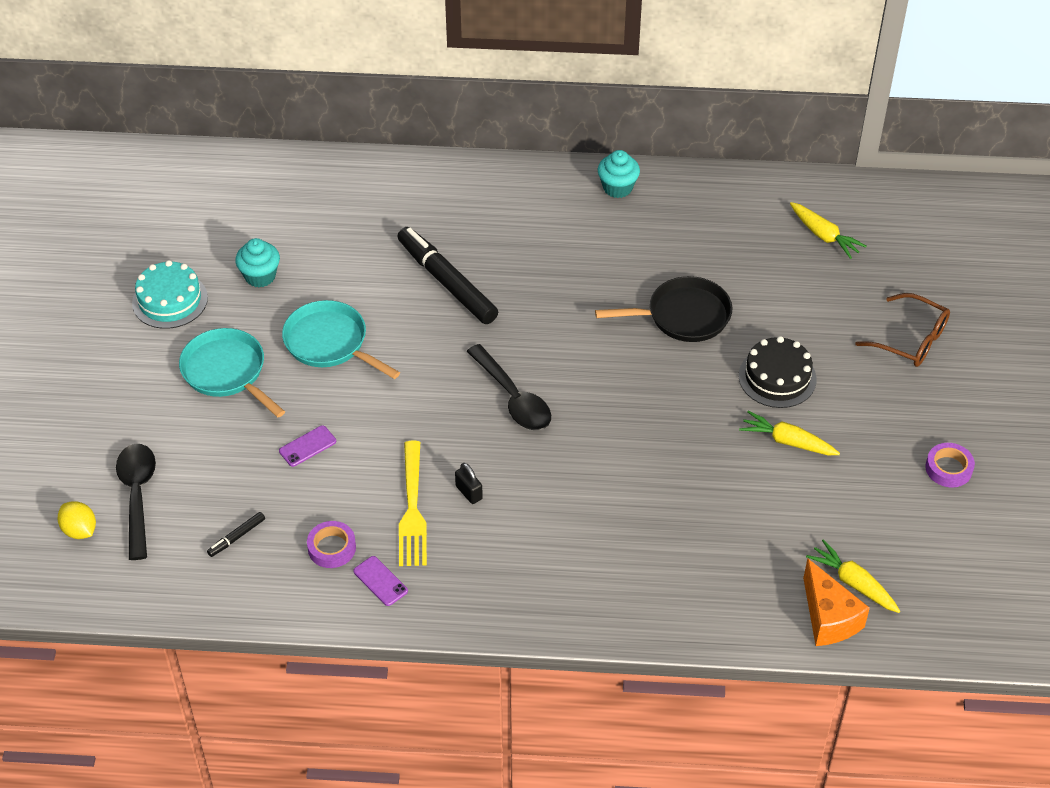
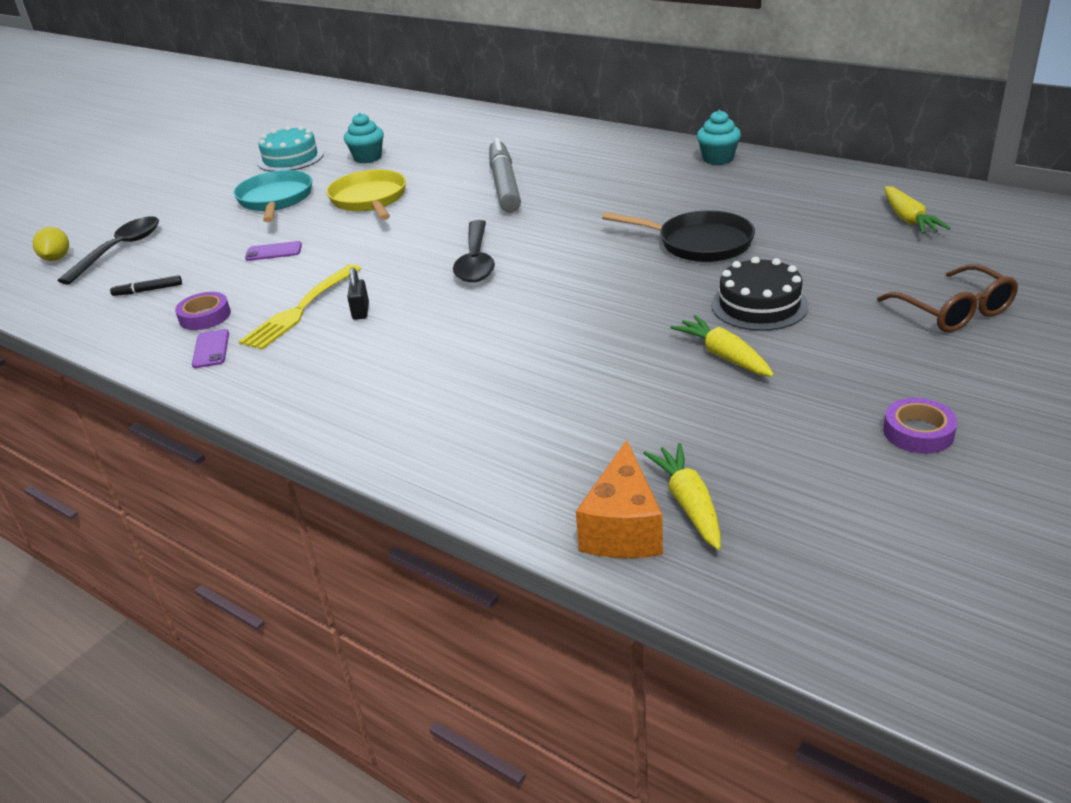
camera: 35 degrees right, 15 degrees down
turquoise pan [282,300,400,379] -> yellow pan [326,170,406,220]
black marker [397,227,498,324] -> grey marker [489,138,521,212]

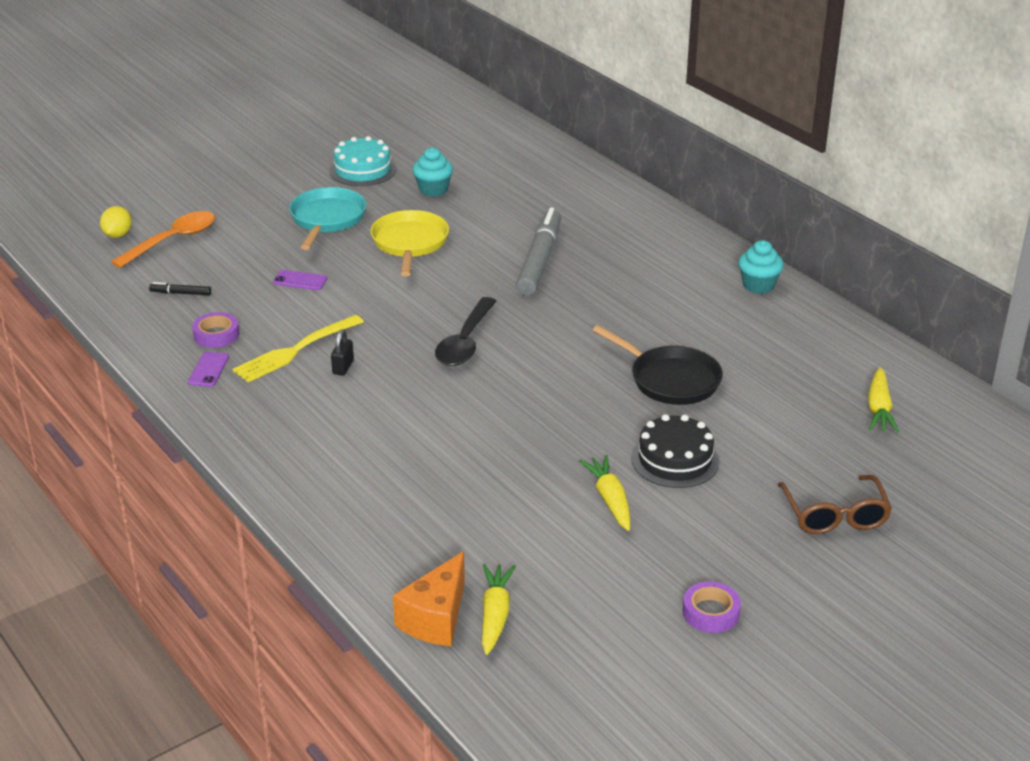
camera: 15 degrees right, 0 degrees up
black spoon [57,216,159,285] -> orange spoon [111,211,215,268]

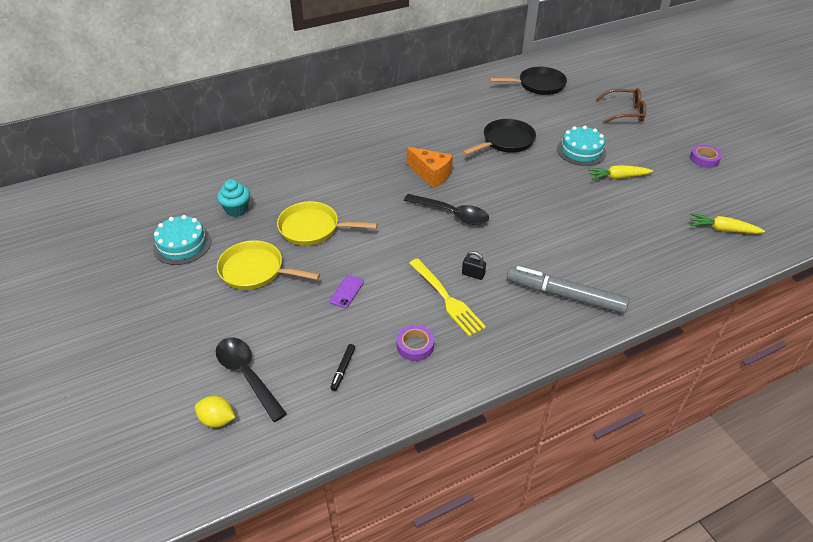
camera: 80 degrees left, 10 degrees up
orange spoon [111,211,215,268] -> black spoon [216,337,287,422]
purple phone [188,352,229,387] -> none
turquoise pan [289,187,366,250] -> yellow pan [217,240,320,290]
orange cheese [393,551,465,646] -> orange cheese moved to [407,147,453,188]
grey marker [516,207,561,296] -> grey marker moved to [507,266,629,314]
black cake [631,414,720,488] -> turquoise cake [557,126,606,166]
turquoise cupcake [738,240,784,294] -> none
yellow carrot [868,367,899,433] -> black pan [489,67,567,95]

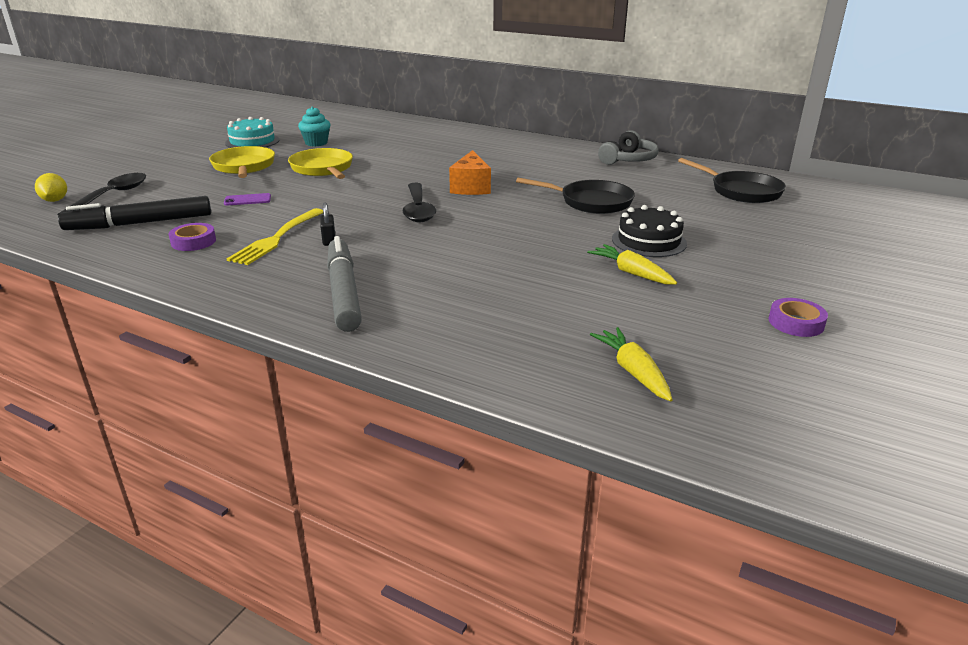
camera: 55 degrees right, 15 degrees down
black marker [330,344,355,391] -> black marker [58,196,211,230], size x2.40
turquoise cake [557,126,606,166] -> black cake [612,205,687,257]
brown glasses [596,88,646,124] -> none
none -> grey headphones [598,130,658,165]

